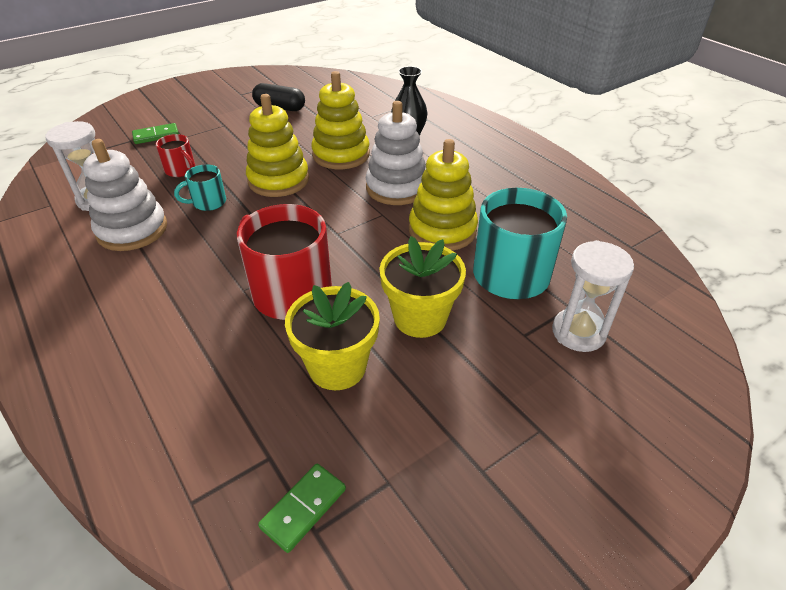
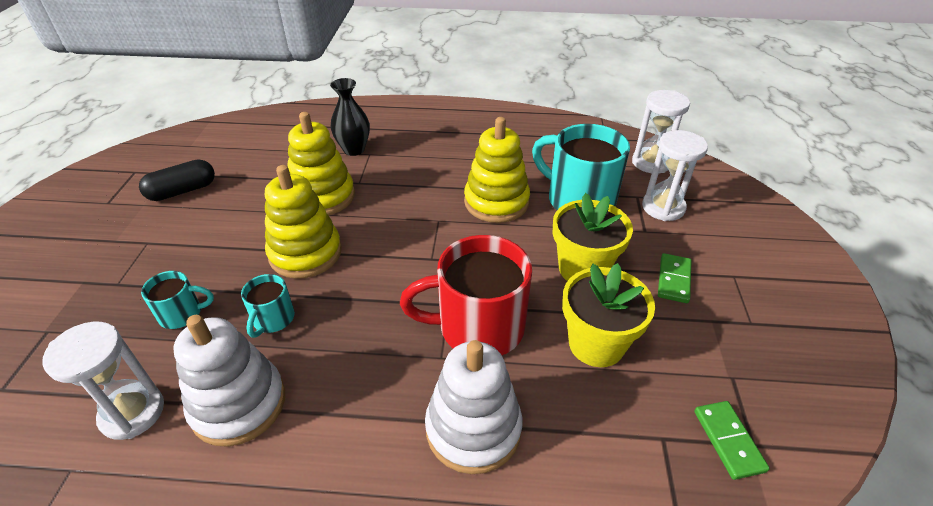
camera: 50 degrees left, 0 degrees up
green domino [132,123,179,144] -> green domino moved to [658,253,691,303]
red mug [156,134,195,177] -> turquoise mug [141,271,214,329]
white stacking toy [366,101,426,205] -> white stacking toy moved to [425,340,522,474]
none -> white hourglass [632,90,690,173]

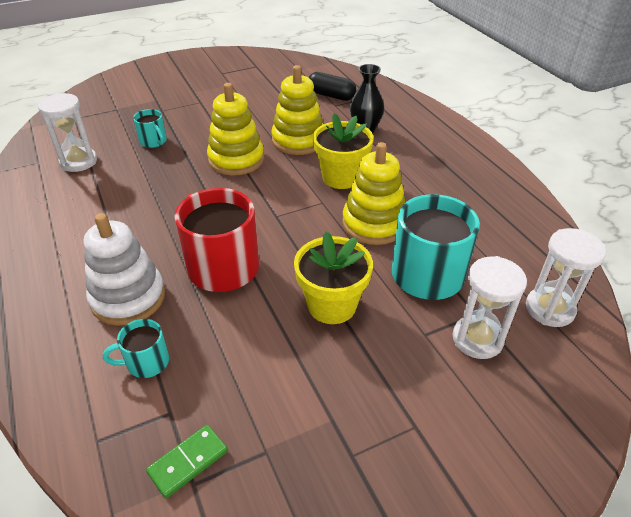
camera: 60 degrees right, 0 degrees up
black capsule [139,159,215,201] -> black capsule moved to [309,72,356,101]
white stacking toy [174,315,285,447] -> none
turquoise mug [241,274,295,338] -> turquoise mug moved to [103,319,169,378]
yellow flower pot [562,263,655,367] -> yellow flower pot moved to [313,113,373,189]
green domino [658,253,691,303] -> none

